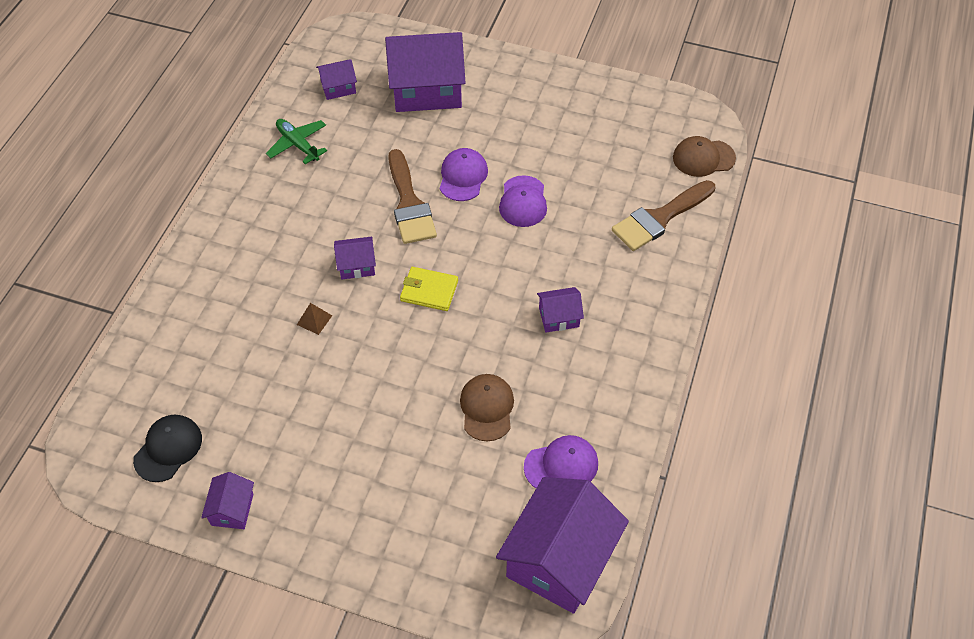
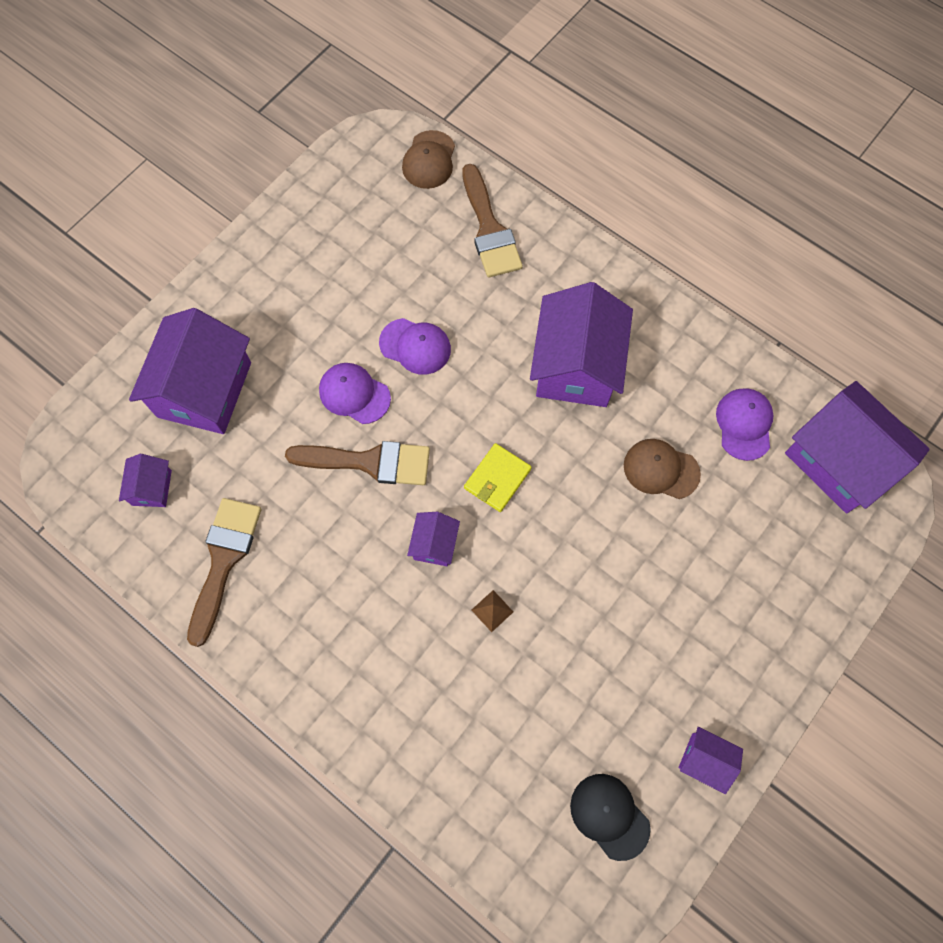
camera: 70 degrees left, 15 degrees up
green plane [266,119,327,164] -> brown brush [187,498,261,647]
purple house [537,287,584,332] -> purple house [530,282,633,407], size x2.17

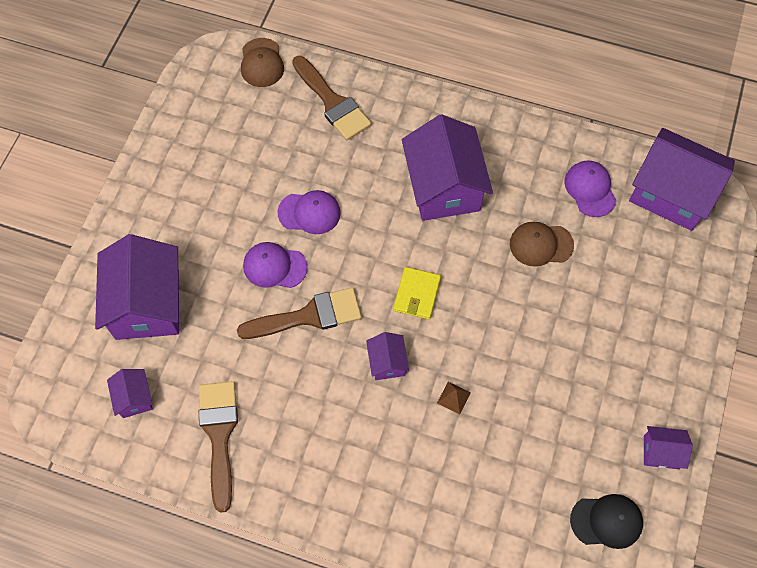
camera: 20 degrees left, 5 degrees down
black cap [570,774,651,861] -> black cap turned 150 degrees clockwise [570,494,643,549]

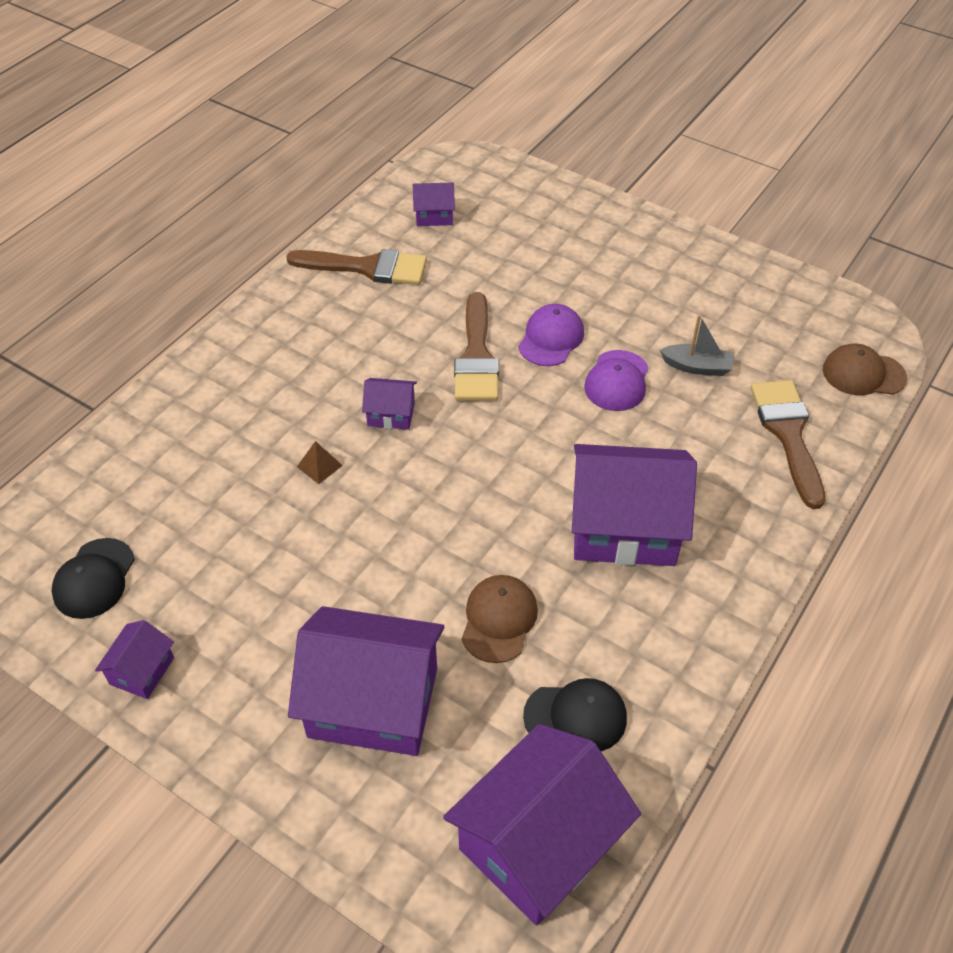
camera: 105 degrees right, 15 degrees down
purple house [95,234,179,340] -> purple house moved to [288,606,444,756]
brown brush [292,56,371,140] -> brown brush turned 105 degrees clockwise [751,380,825,509]
yellow wallet [393,267,441,320] -> none
purple cap [565,160,617,217] -> black cap [523,678,627,751]
none -> grey boat [660,315,734,376]

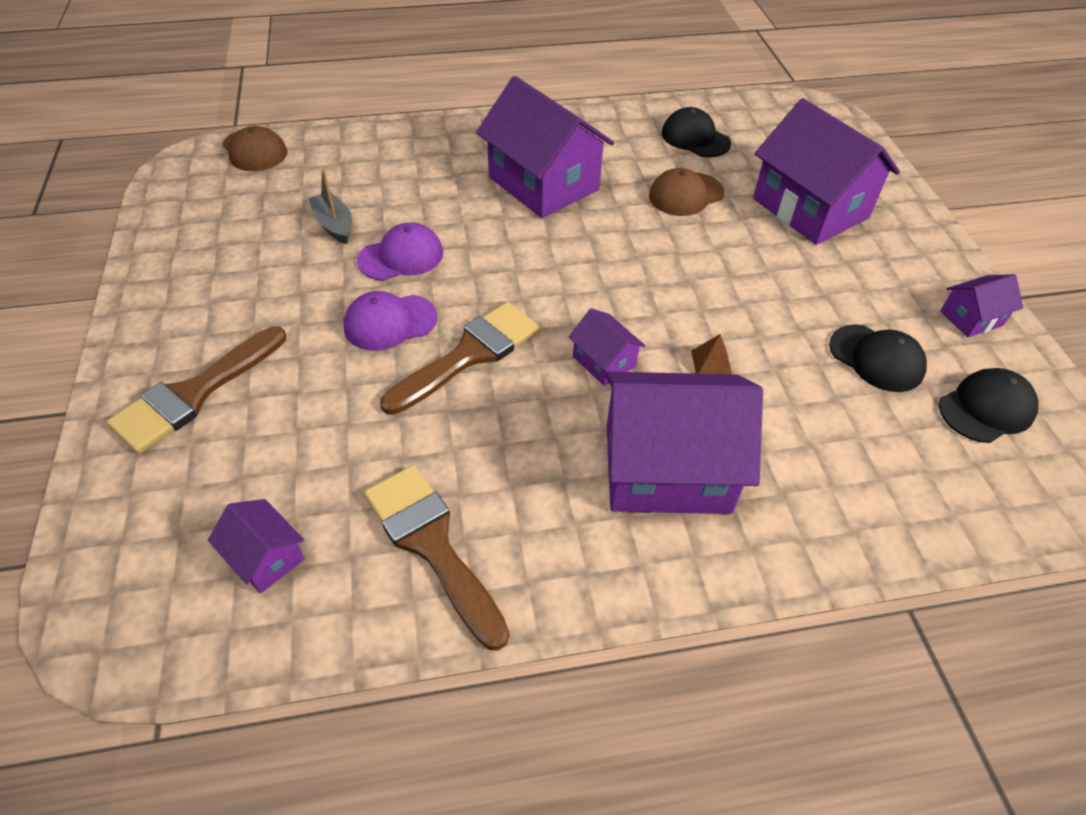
camera: 135 degrees left, 0 degrees up
purple house [443,724,641,925] -> purple house moved to [605,372,763,514]
brown brush [751,380,825,509] -> brown brush moved to [106,326,286,454]
none -> black cap [829,325,927,392]

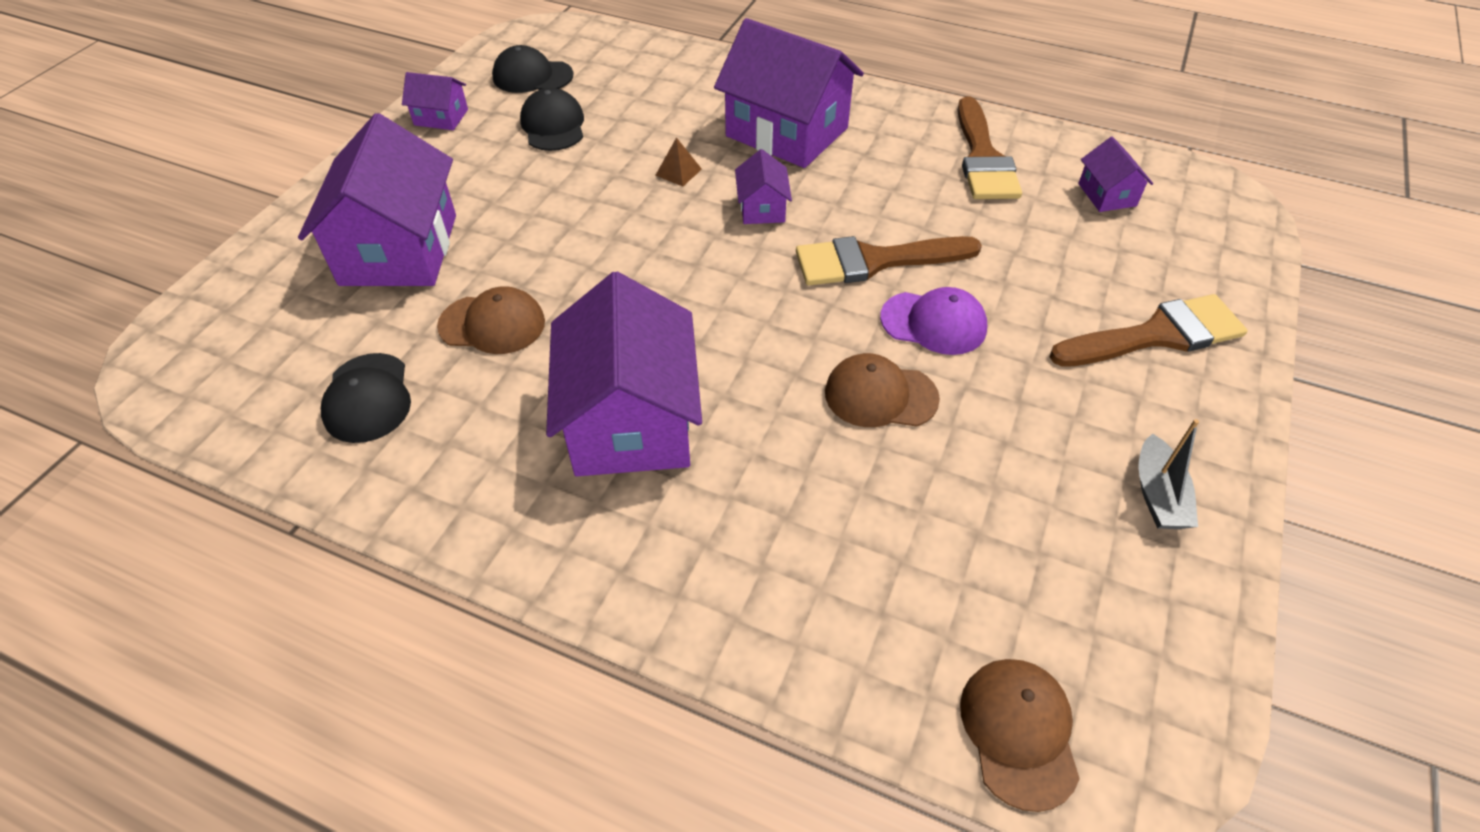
camera: 145 degrees left, 0 degrees up
grey boat [309,169,352,244] -> grey boat moved to [1138,419,1199,529]
purple cap [357,222,443,281] -> brown cap [825,353,940,427]

